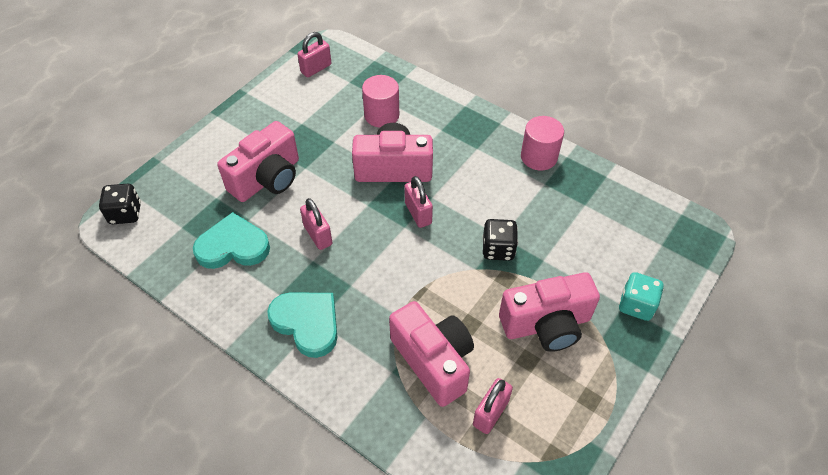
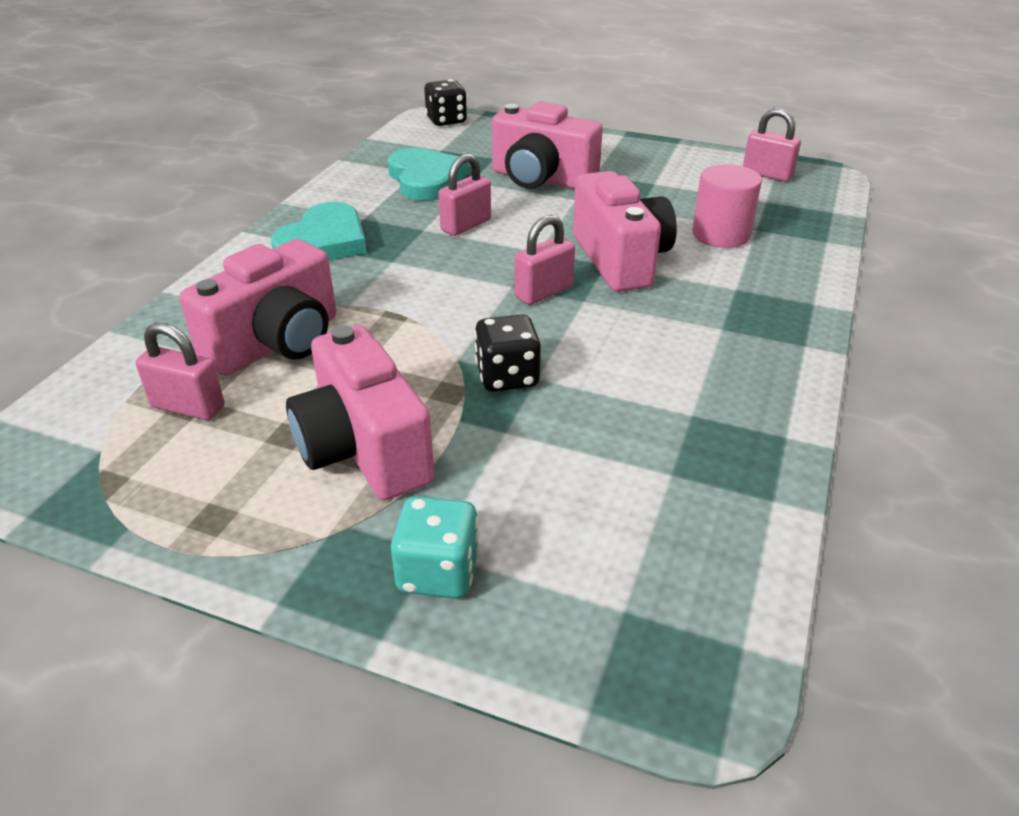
camera: 75 degrees right, 15 degrees down
pink cylinder [521,116,564,170] -> none

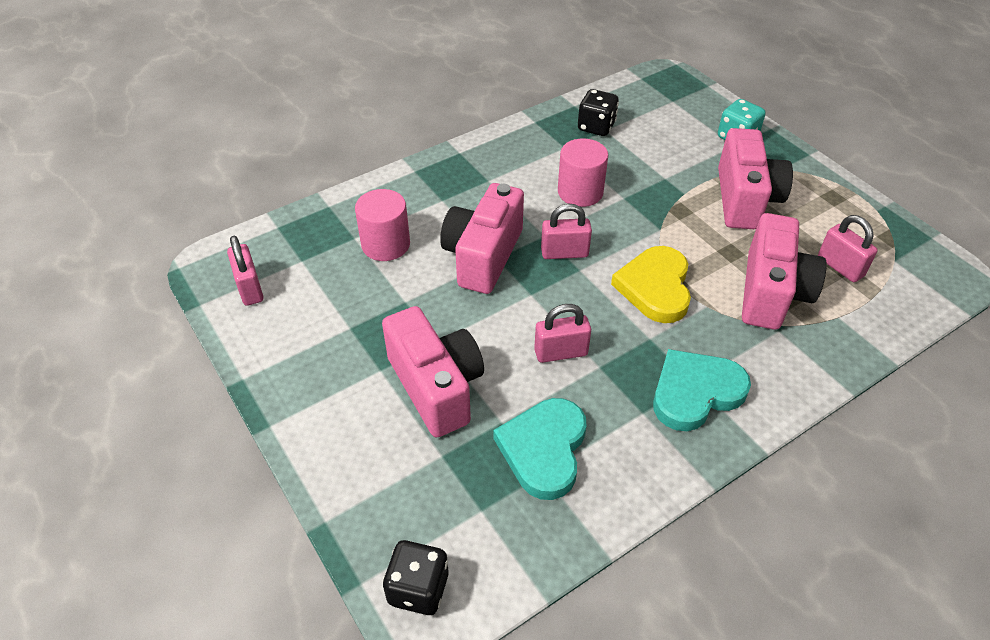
camera: 145 degrees left, 10 degrees up
pink camera [179,239,336,376] -> pink camera turned 120 degrees clockwise [742,213,827,330]
black dice [474,314,541,392] -> black dice moved to [578,89,619,136]
none -> pink cylinder [558,139,608,207]
none -> yellow heart [611,246,691,323]

